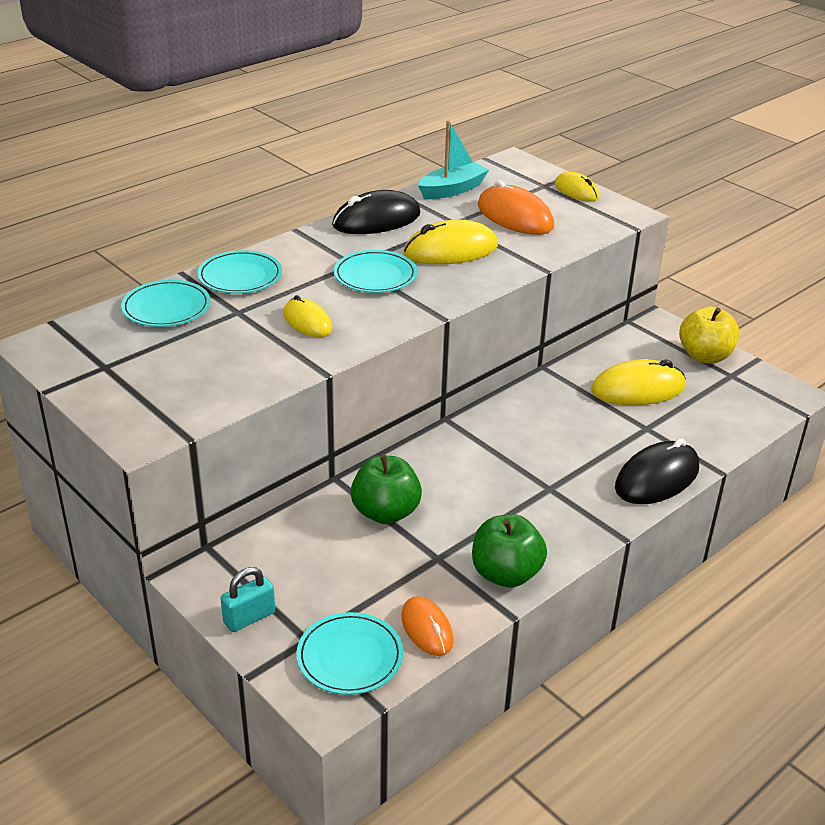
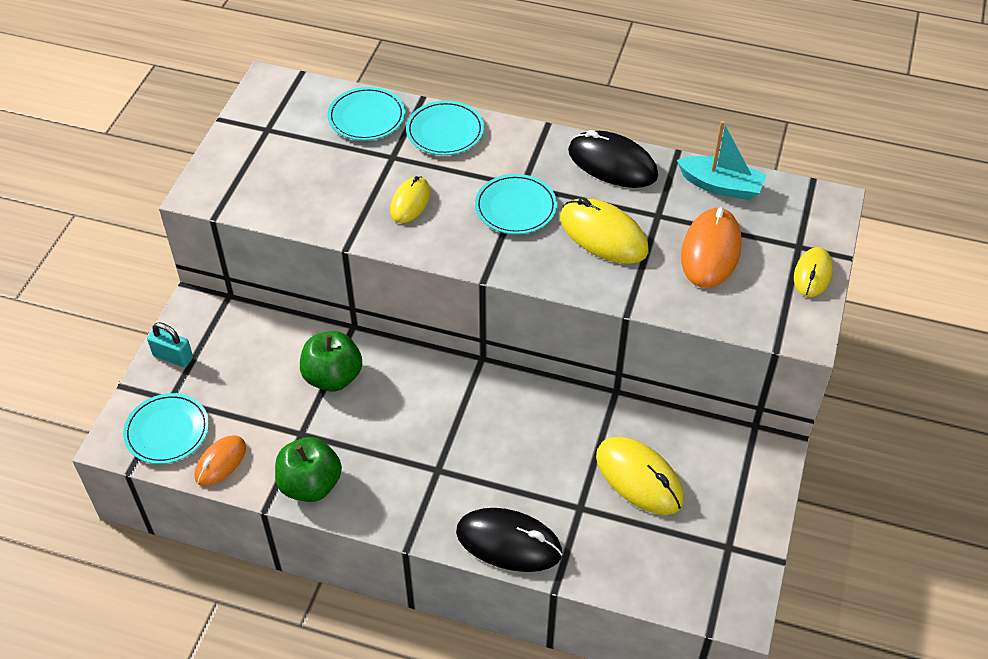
camera: 60 degrees right, 15 degrees up
yellow apple [679,307,739,363] -> none

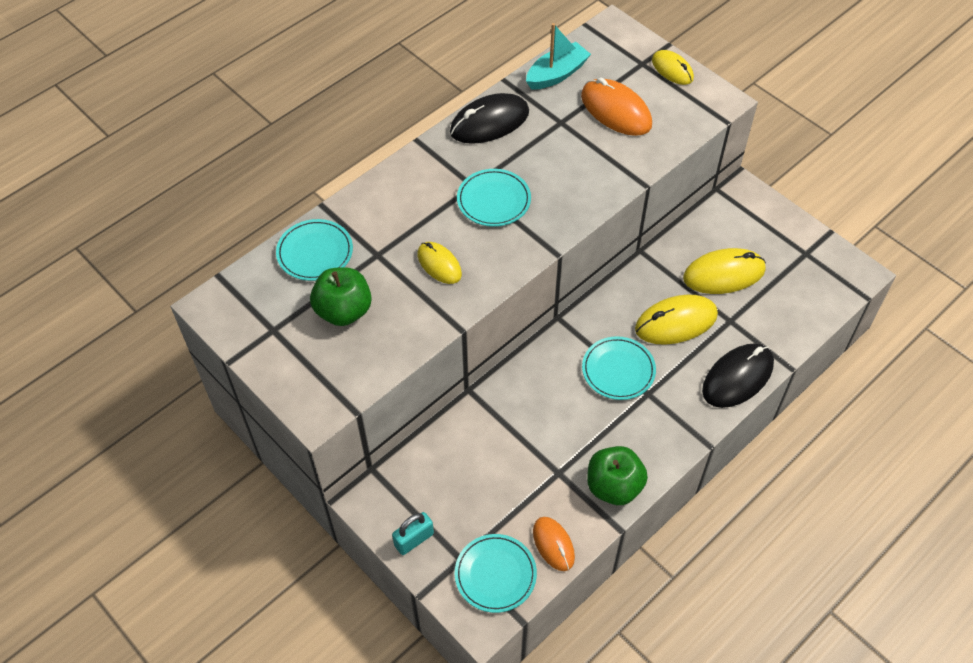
camera: 60 degrees left, 5 degrees up
green apple [300,331,362,392] -> green apple moved to [310,267,372,326]
turquoise plate [406,101,484,155] -> turquoise plate moved to [582,336,656,400]
yellow mouse [560,198,648,264] -> yellow mouse moved to [635,295,718,345]

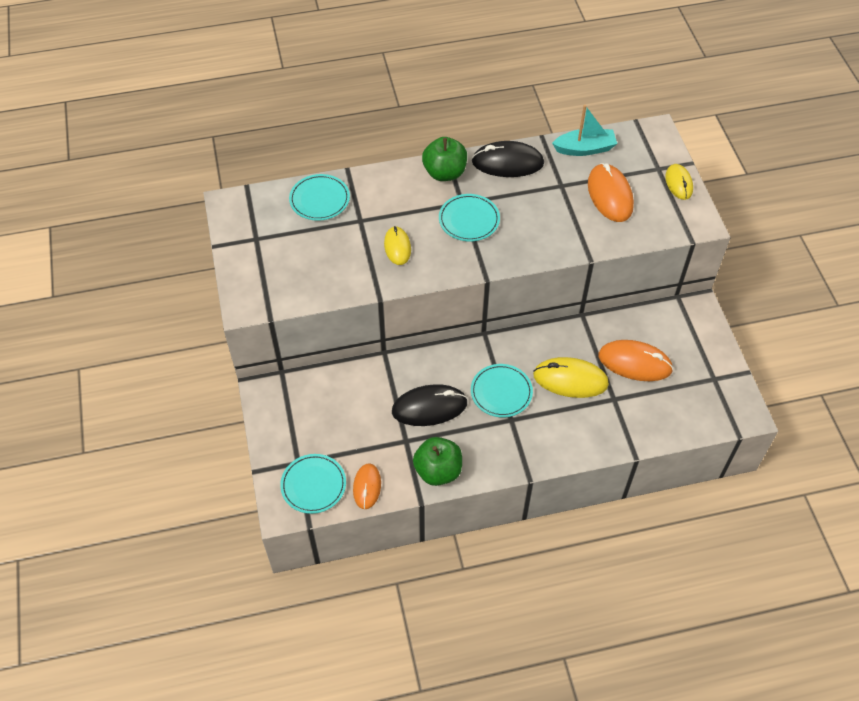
camera: 30 degrees right, 0 degrees up
green apple [310,267,372,326] -> green apple moved to [422,137,467,181]
turquoise padlock [392,512,434,555] -> none
yellow mouse [683,248,766,294] -> orange mouse [598,340,673,381]
black mouse [702,343,774,408] -> black mouse moved to [392,384,468,426]

